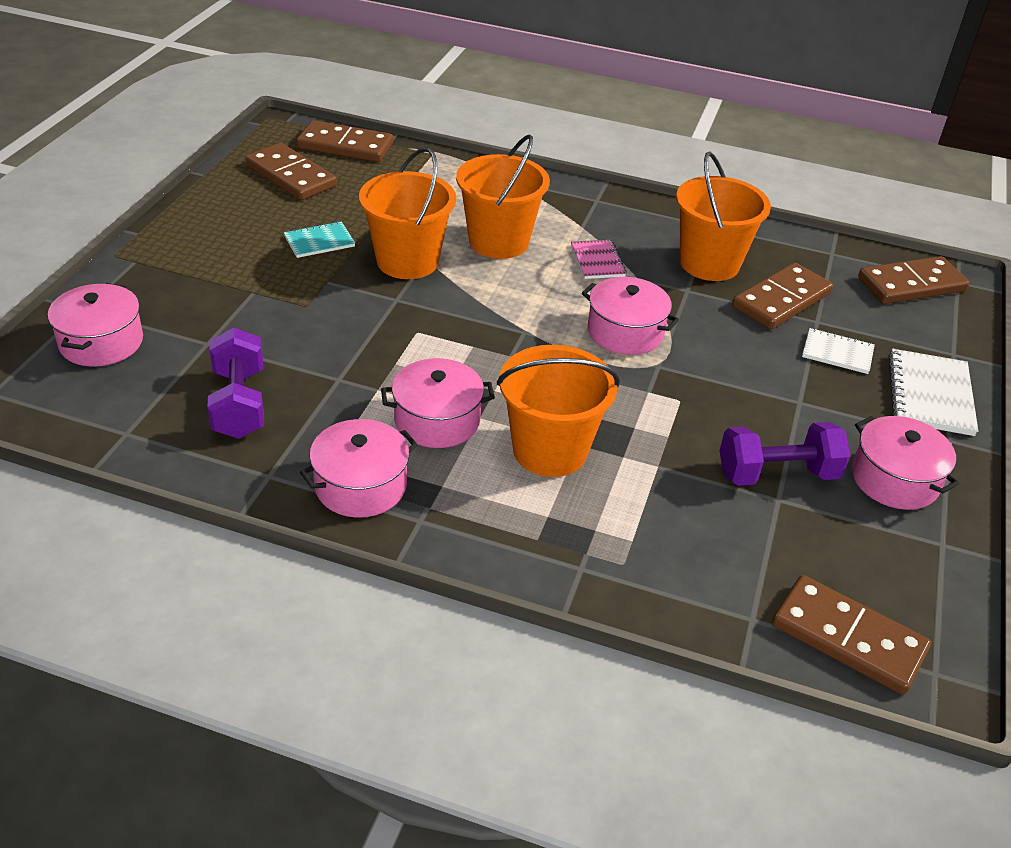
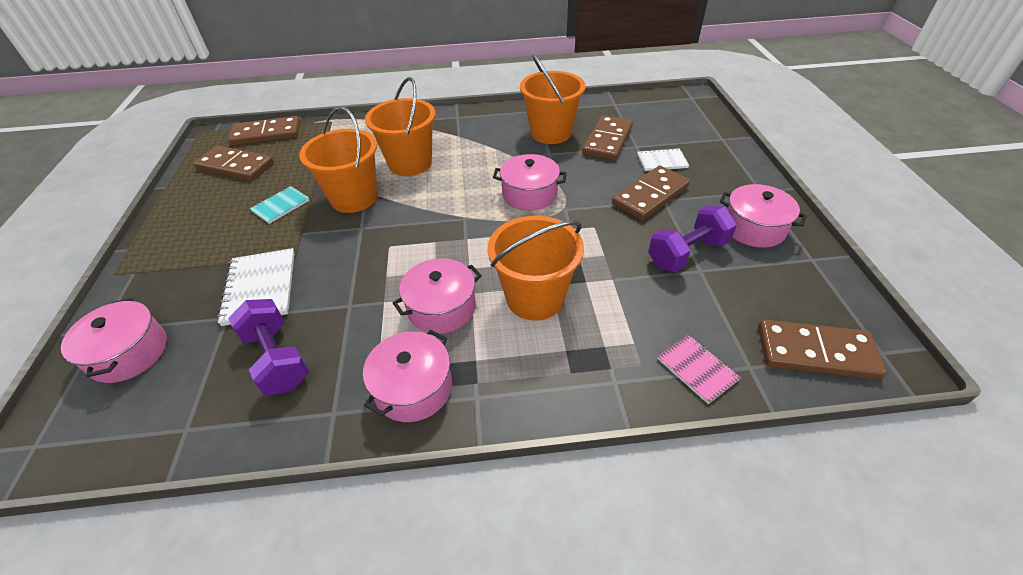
camera: 20 degrees left, 5 degrees up
pink notebook [571,240,627,279] -> pink notebook moved to [657,335,741,404]
brown domino [858,256,970,304] -> brown domino moved to [612,166,690,220]
white notebook [889,349,978,436] -> white notebook moved to [217,248,295,326]

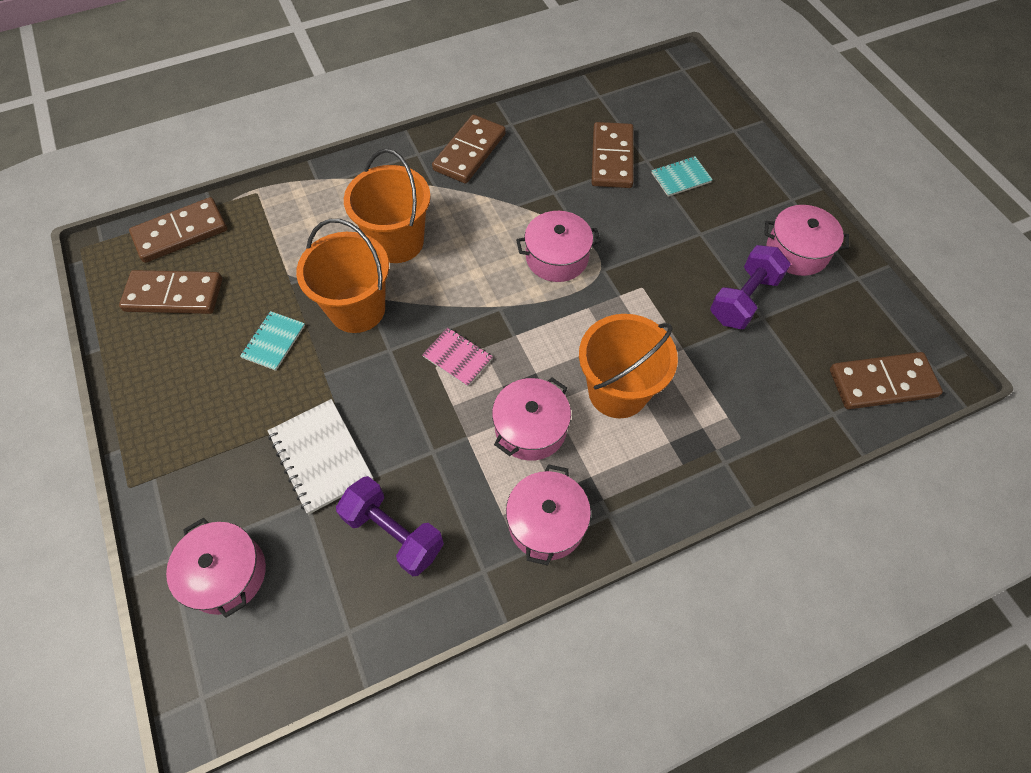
camera: 20 degrees left, 15 degrees up
orange bucket [520,54,586,144] -> none
brown domino [612,166,690,220] -> brown domino moved to [432,115,506,184]
white notebook [637,148,689,171] -> turquoise notebook [652,156,713,197]
pink notebook [657,335,741,404] -> pink notebook moved to [422,327,493,387]

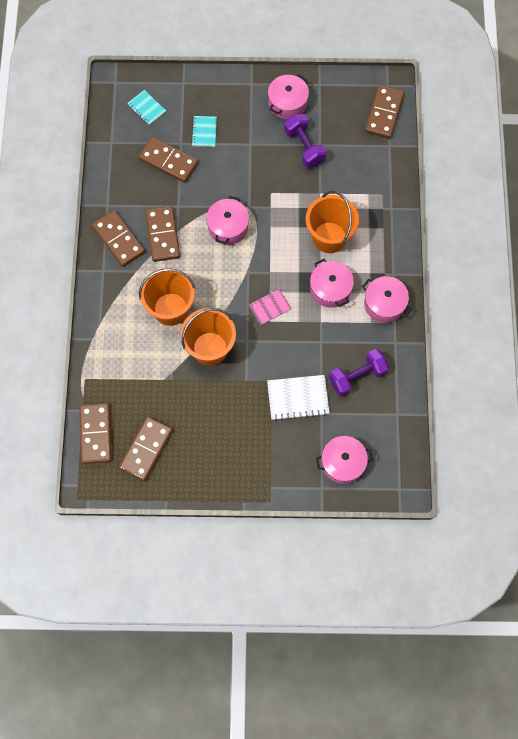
camera: 65 degrees left, 10 degrees up
turquoise notebook [240,311,305,371] -> turquoise notebook moved to [127,90,166,125]
none -> brown domino [145,206,180,262]

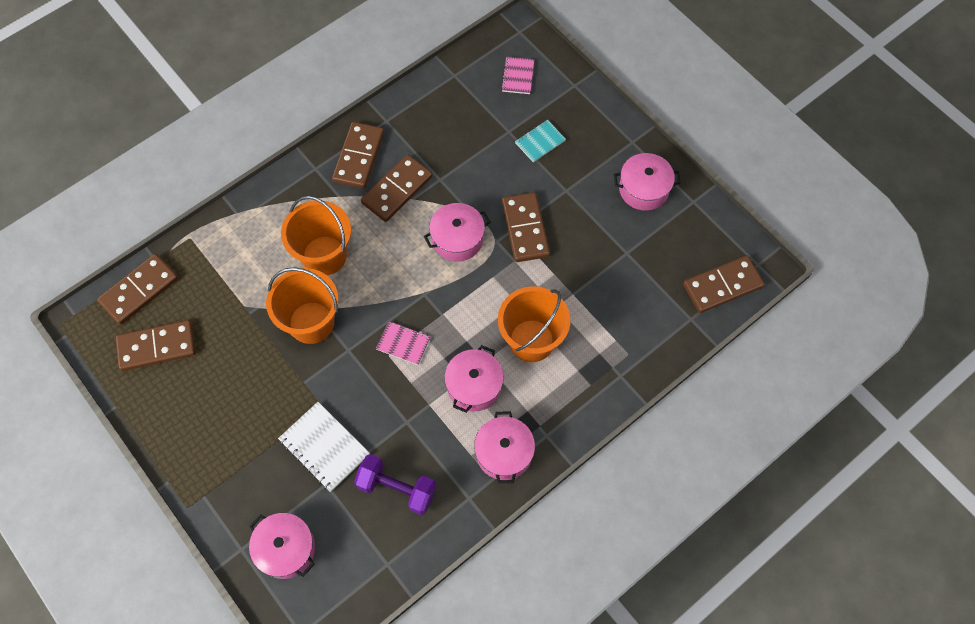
camera: 50 degrees right, 5 degrees down
turquoise notebook [127,90,166,125] -> pink notebook [501,57,534,94]
brown domino [139,137,198,183] -> brown domino moved to [502,192,550,262]
purple dumbbell [284,114,327,168] -> none

